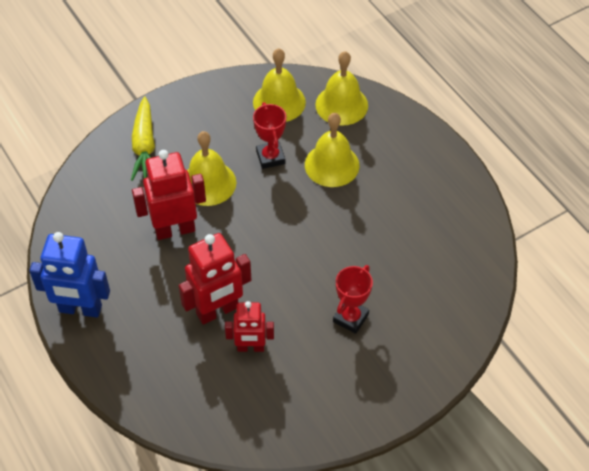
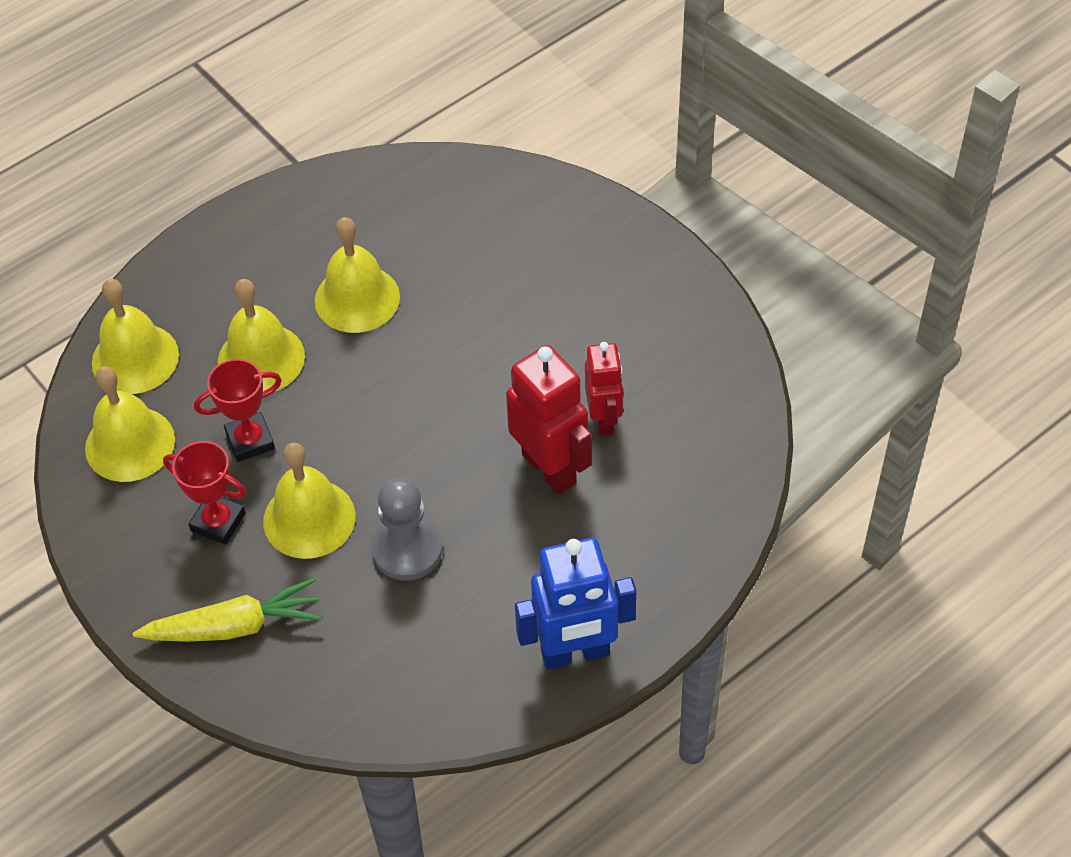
camera: 95 degrees left, 0 degrees up
blue robot [29,232,110,318] -> blue robot turned 75 degrees clockwise [515,538,636,670]
red robot [132,150,206,240] -> grey pawn [371,478,443,581]
red trophy [333,265,373,334] -> red trophy moved to [163,441,246,545]
none -> yellow bell [315,217,400,333]

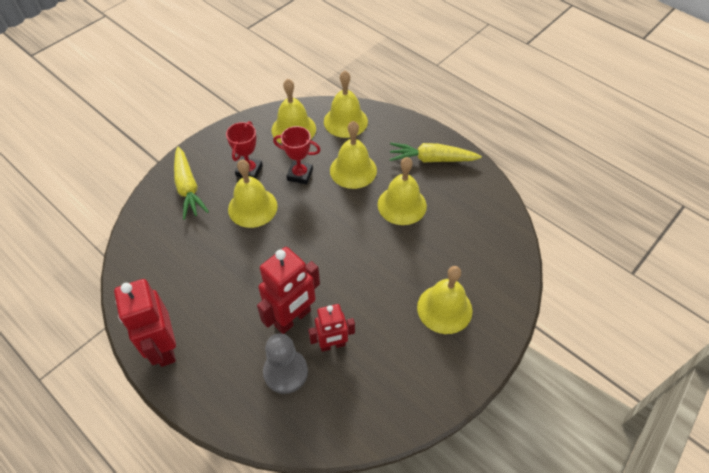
camera: 80 degrees right, 0 degrees up
red trophy [194,359,282,462] -> red trophy turned 45 degrees counterclockwise [273,126,320,185]
grey pawn [371,478,443,581] -> grey pawn moved to [263,333,308,394]
blue robot [515,538,636,670] -> red robot [114,279,176,367]
none -> yellow carrot [389,143,482,163]
none -> yellow bell [417,266,473,334]

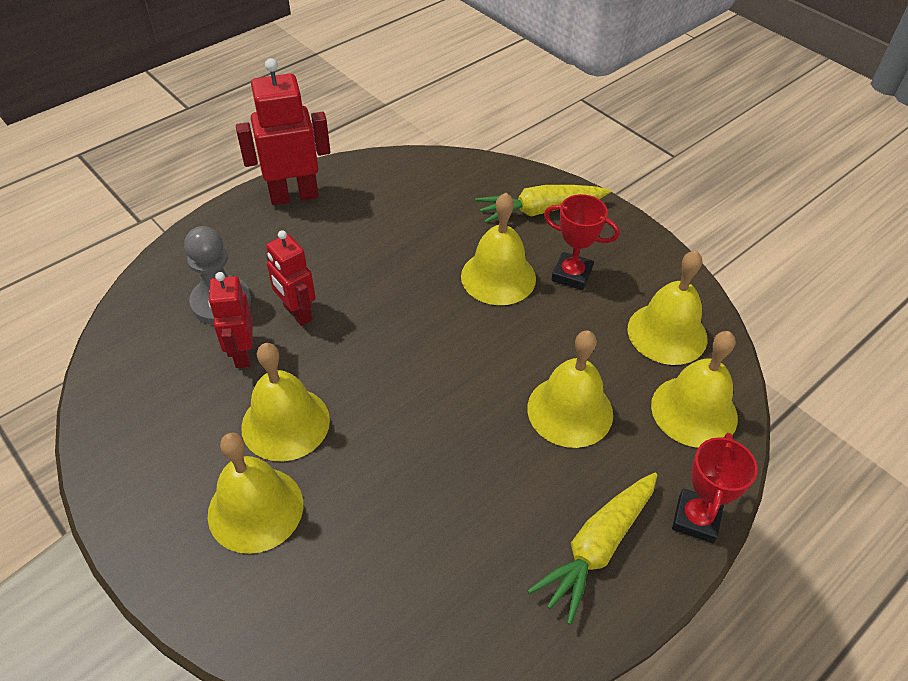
camera: 95 degrees right, 5 degrees down
red robot [257,247,320,334] -> red robot [266,230,316,326], size x0.64
red trophy [273,126,320,185] -> red trophy moved to [672,433,758,543]
yellow bell [378,157,427,225] -> yellow bell moved to [241,343,330,461]
yellow carrot [389,143,482,163] -> yellow carrot turned 150 degrees counterclockwise [527,473,657,625]

